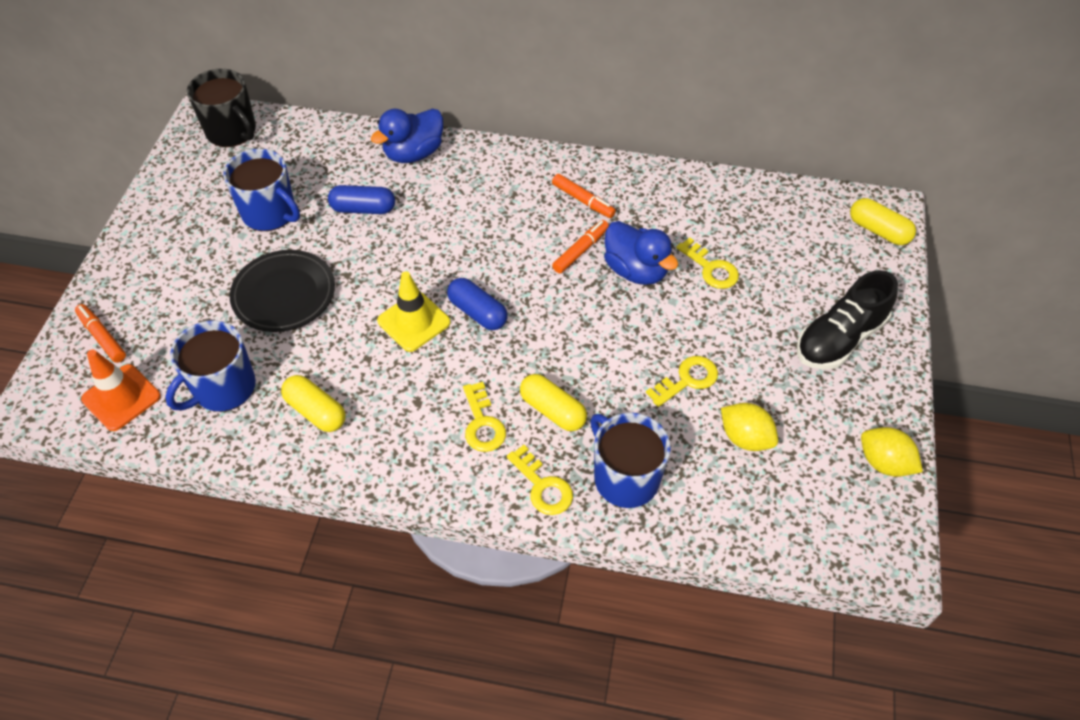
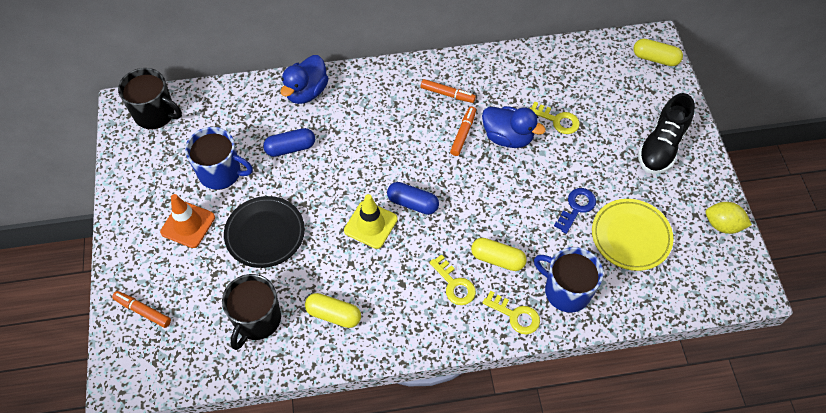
camera: 20 degrees left, 5 degrees up
orange traffic cone [81,350,161,431] -> orange traffic cone moved to [160,194,215,248]
blue mug [165,320,256,412] -> black mug [222,274,281,350]
yellow key [646,356,718,407] -> blue key [554,188,596,234]
yellow lemon [721,403,778,451] -> yellow plate [592,199,673,271]

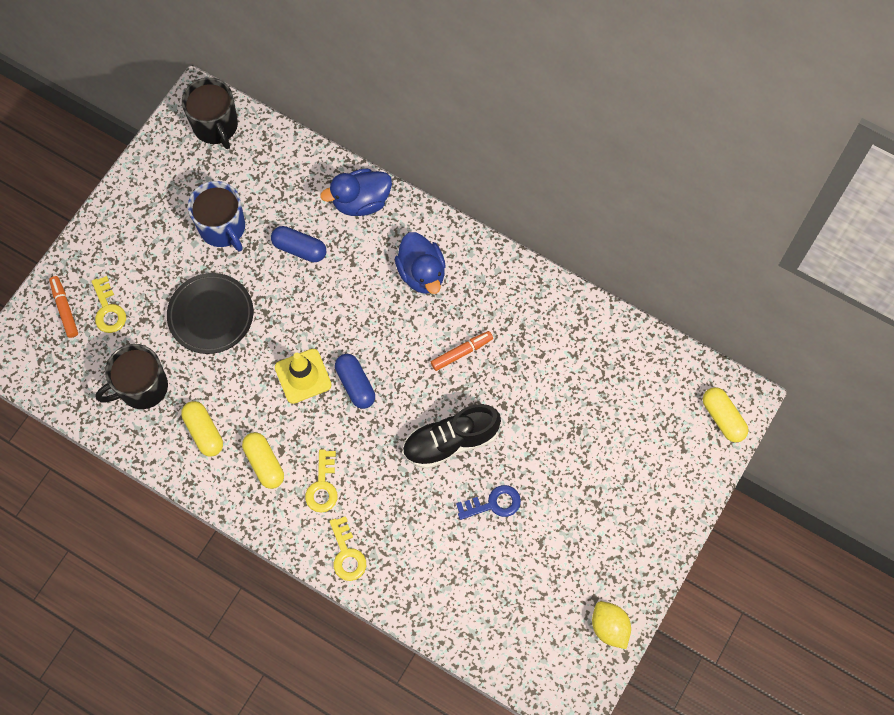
camera: 40 degrees right, 10 degrees up
orange traffic cone [160,194,215,248] -> none
orange marker [421,79,476,103] -> none
yellow capsule [471,238,527,271] -> yellow capsule moved to [242,432,284,489]
blue duck [482,106,546,148] -> blue duck moved to [395,232,446,294]
yellow key [529,101,580,134] -> yellow key moved to [92,276,126,333]
blue mug [534,247,603,313] -> none
yellow plate [592,199,673,271] -> none
black shoe [638,93,695,174] -> black shoe moved to [403,404,501,469]

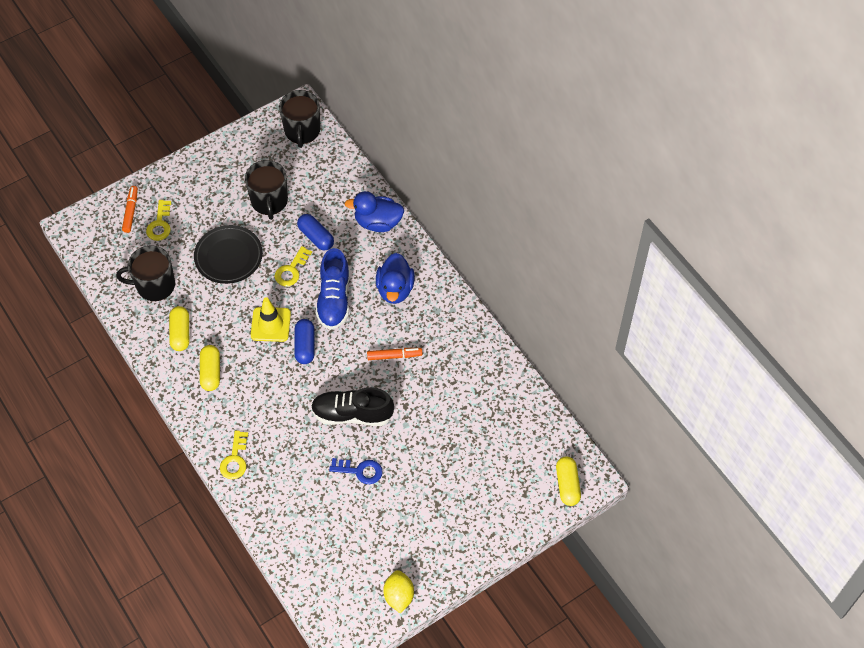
camera: 25 degrees right, 10 degrees down
blue mug [188,181,245,251] -> black mug [245,160,288,220]
yellow key [305,449,338,512] -> yellow key moved to [275,246,312,286]
none -> blue shoe [316,248,350,330]

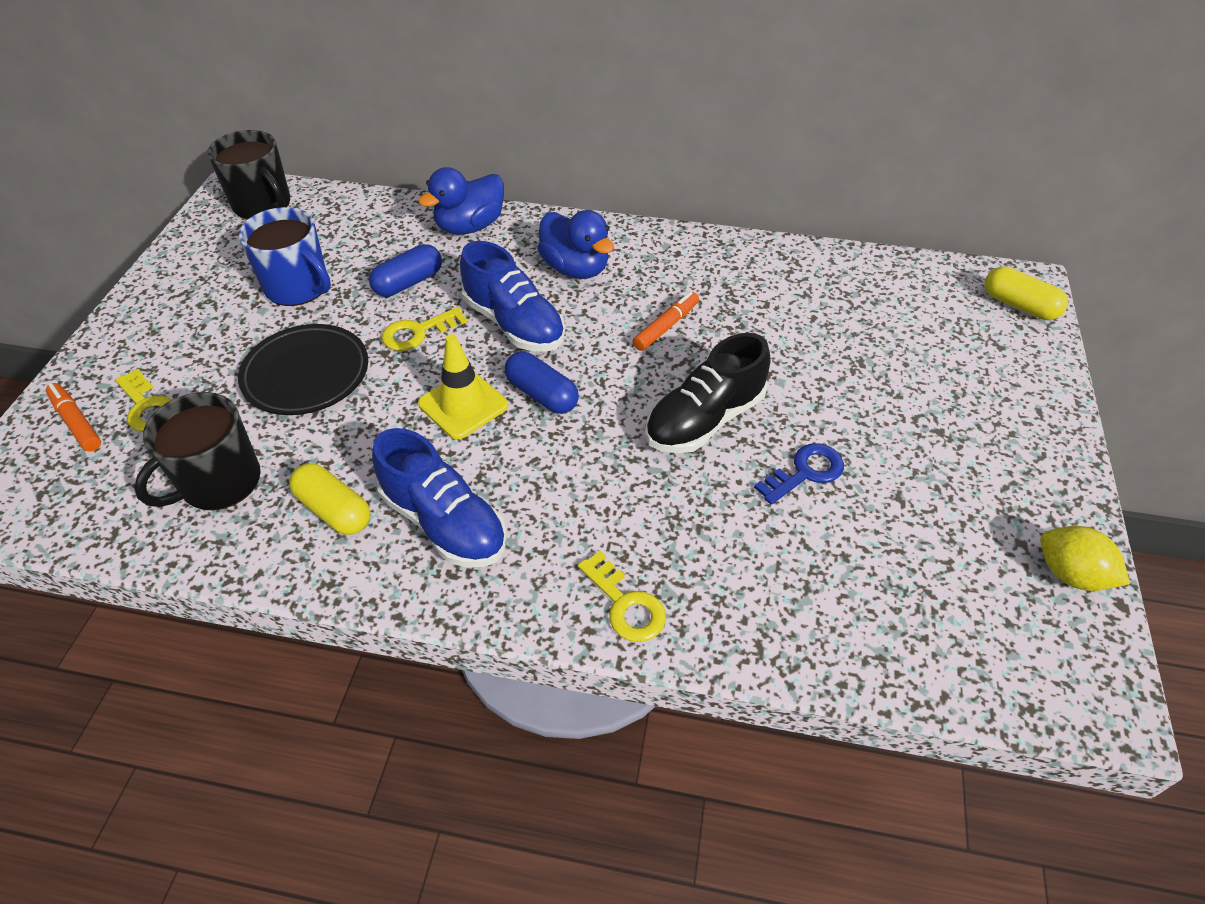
camera: 45 degrees left, 10 degrees down
yellow capsule [200,345,220,391] -> blue shoe [372,428,507,567]
black mug [245,160,288,220] -> blue mug [239,207,331,306]
yellow key [275,246,312,286] -> yellow key turned 75 degrees clockwise [382,307,467,351]
blue capsule [297,214,334,251] -> blue capsule turned 45 degrees counterclockwise [369,244,442,297]

